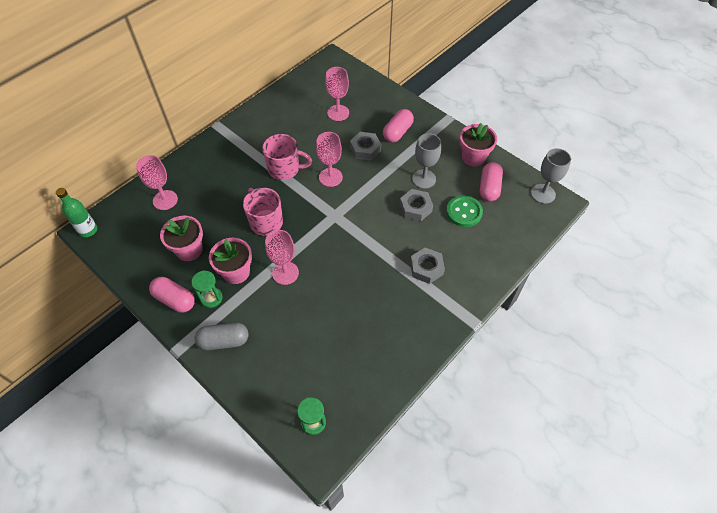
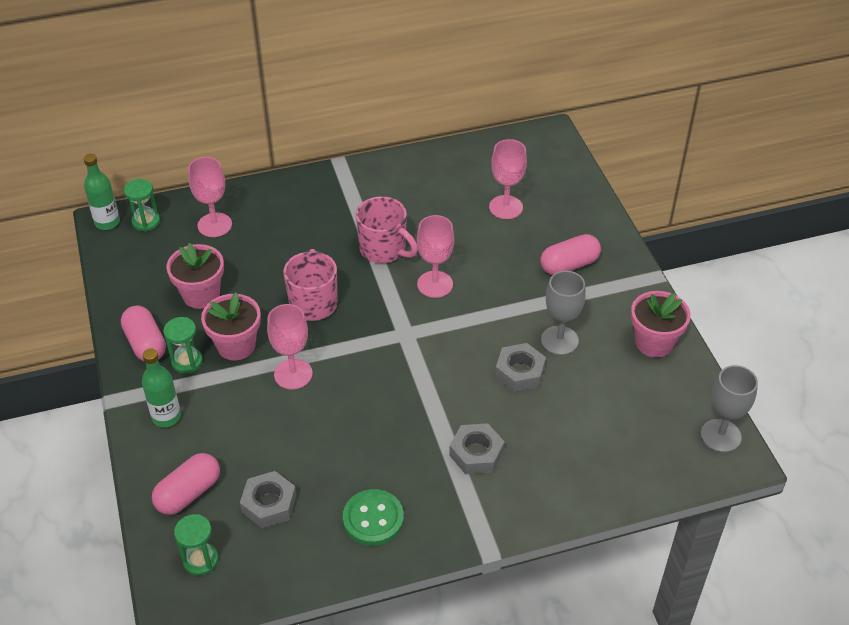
camera: 30 degrees right, 10 degrees down
grey capsule [194,323,248,350] -> green bottle [142,349,181,427]
grey nut [350,132,381,160] -> grey nut moved to [240,471,297,528]
green button [446,196,483,227] -> green button moved to [343,489,404,546]
pink capsule [480,162,503,202] -> pink capsule moved to [152,453,220,515]
none -> green hourglass [124,179,160,232]

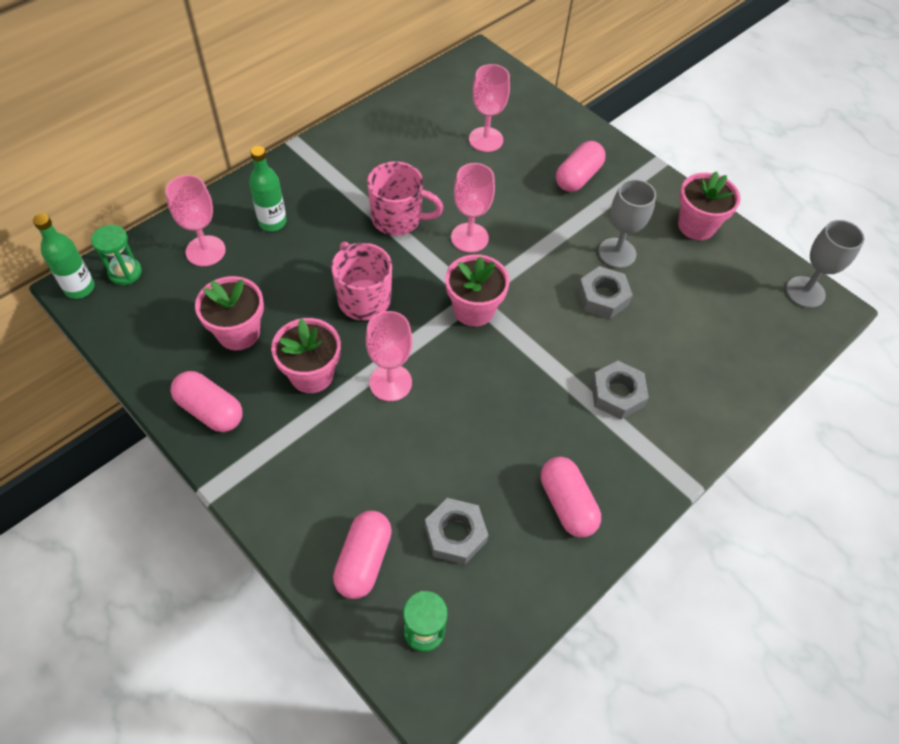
camera: 30 degrees left, 10 degrees up
green bottle [142,349,181,427] -> green bottle moved to [249,146,286,231]
green hourglass [163,317,203,373] -> none
green button [343,489,404,546] -> pink capsule [541,457,601,537]
none -> pink flower pot [445,254,510,327]

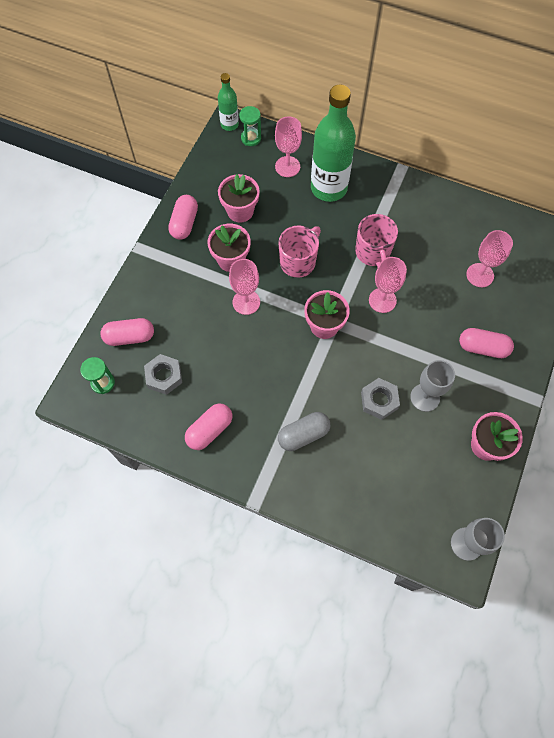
camera: 70 degrees right, 10 degrees up
green bottle [249,146,286,231] -> green bottle [311,85,356,202], size x1.95
grey nut [591,361,649,419] -> grey capsule [278,412,330,451]

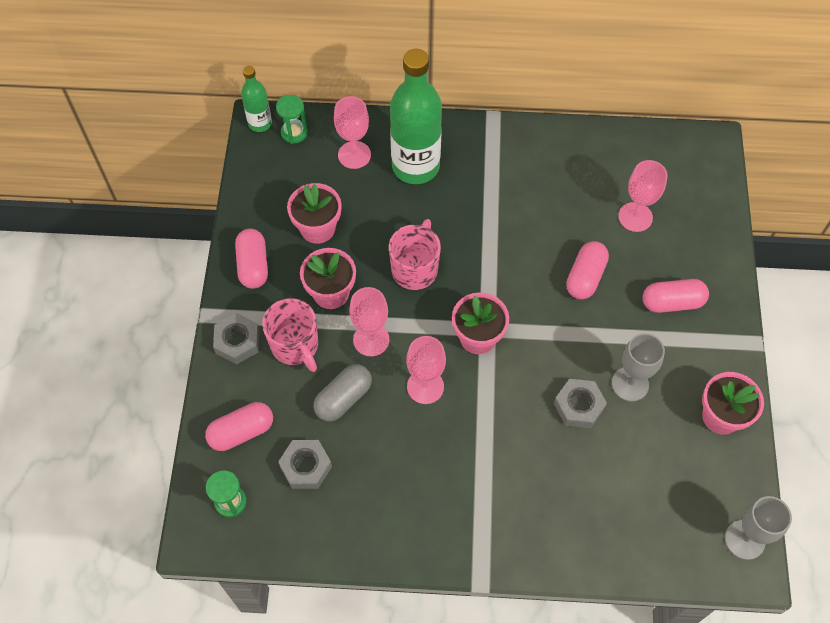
camera: 20 degrees left, 5 degrees down
pink capsule [185,404,232,450] -> pink capsule moved to [566,241,609,300]
grey capsule [278,412,330,451] -> grey capsule moved to [314,364,372,422]
pink mug [355,214,398,267] -> pink mug moved to [262,298,318,372]
pink goblet [369,257,407,313] -> pink goblet moved to [406,336,446,404]
none -> grey nut [213,313,259,364]

